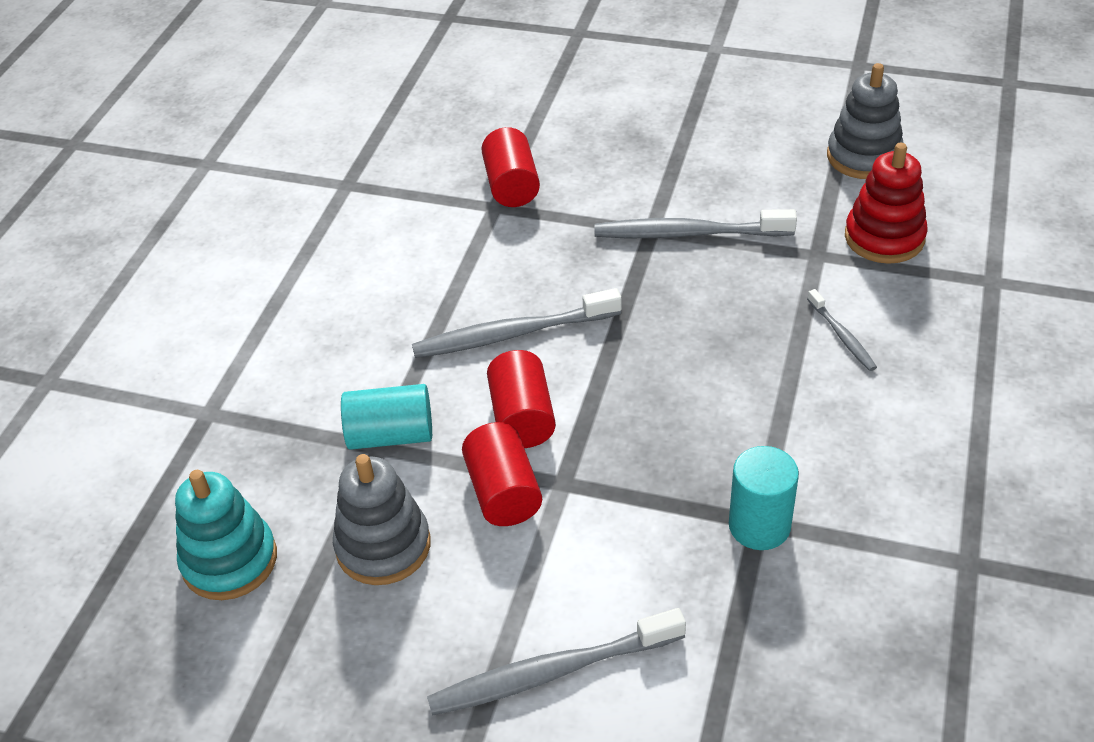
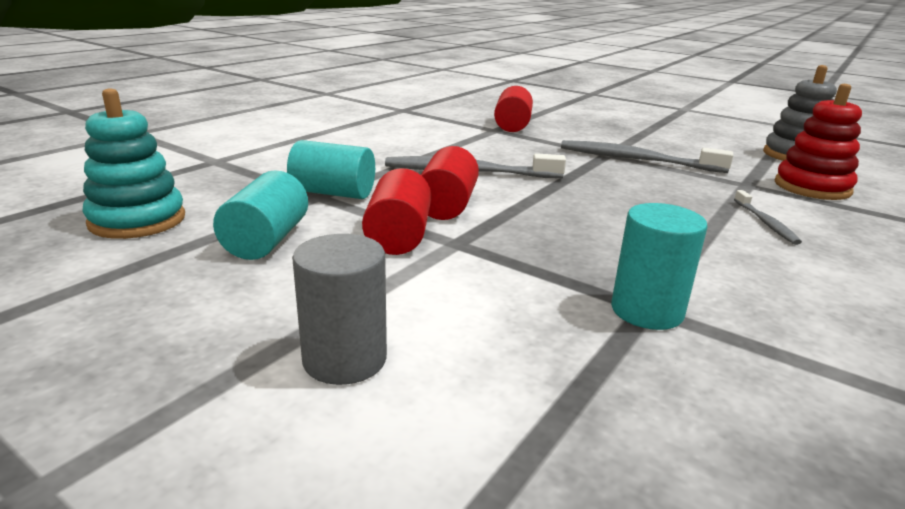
camera: 15 degrees right, 20 degrees down
grey stacking toy [333,454,430,585] -> turquoise cylinder [213,170,308,260]
grey toothbrush [427,608,686,716] -> grey cylinder [292,234,387,385]

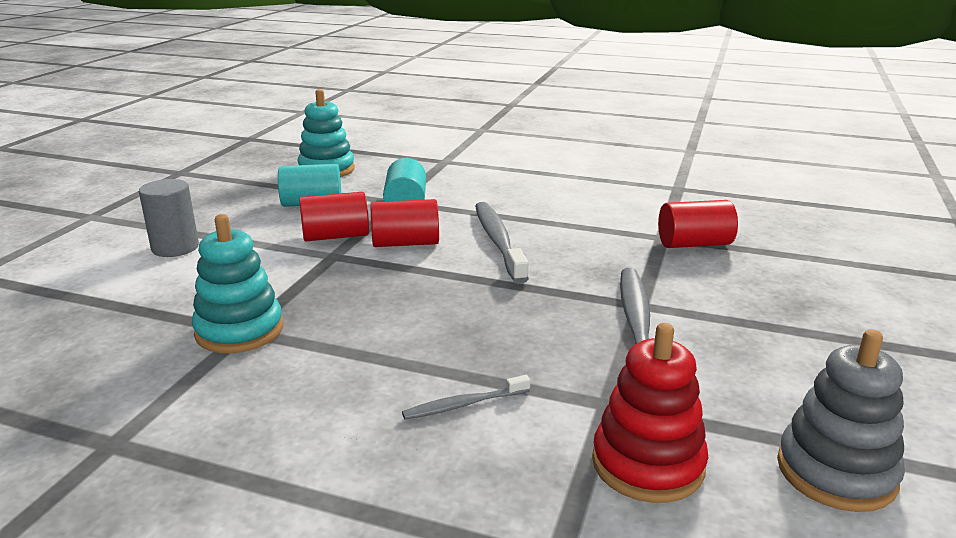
camera: 75 degrees right, 0 degrees up
turquoise cylinder [611,203,708,330] -> turquoise stacking toy [192,214,283,353]

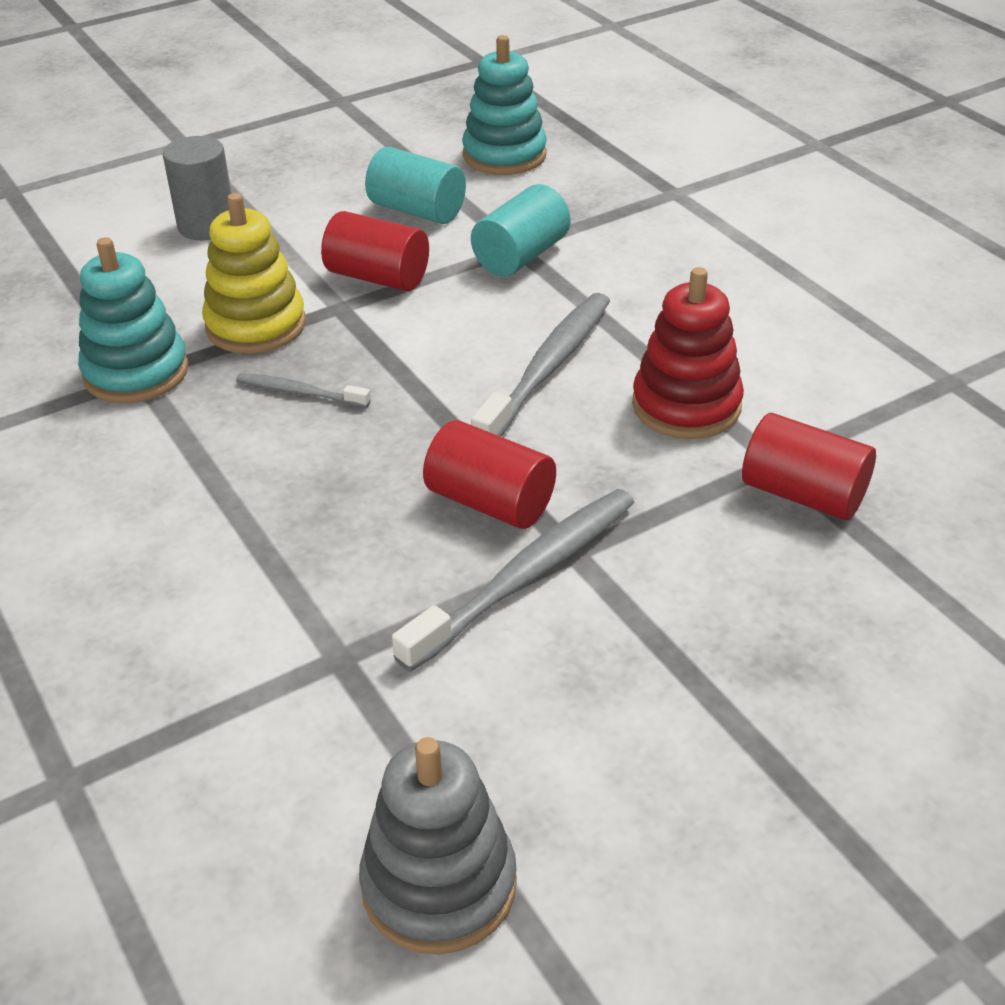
camera: 40 degrees right, 15 degrees up
red cylinder [371,199,439,247] -> red cylinder moved to [423,420,556,529]
grey toothbrush [402,375,530,420] -> grey toothbrush moved to [236,373,371,408]
red stacking toy [592,323,708,503] -> red stacking toy moved to [632,267,744,439]
none -> yellow stacking toy [202,193,306,354]

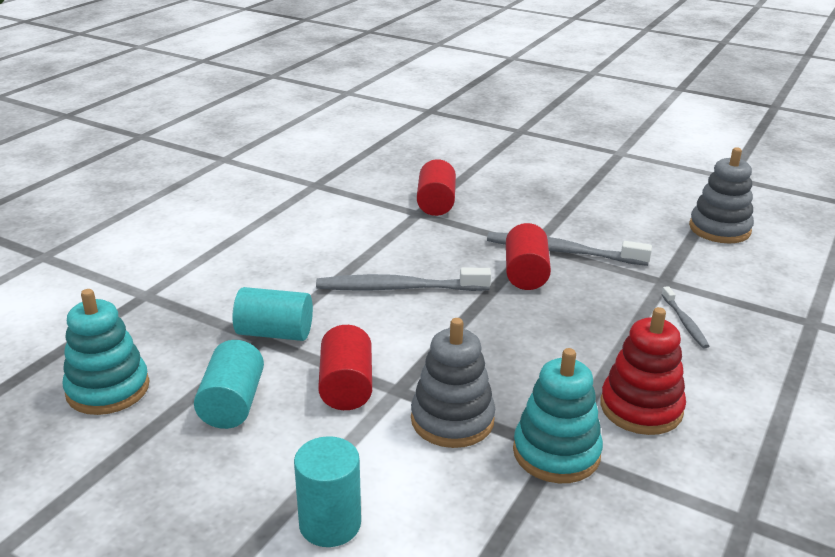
camera: 120 degrees left, 10 degrees down
grey cylinder [163,136,232,240] -> turquoise cylinder [294,436,361,547]
yellow stacking toy [202,193,306,354] -> grey stacking toy [411,318,495,448]
grey toothbrush [236,373,371,408] -> grey toothbrush moved to [661,286,709,349]
red stacking toy [632,267,744,439] -> red stacking toy moved to [600,307,686,435]

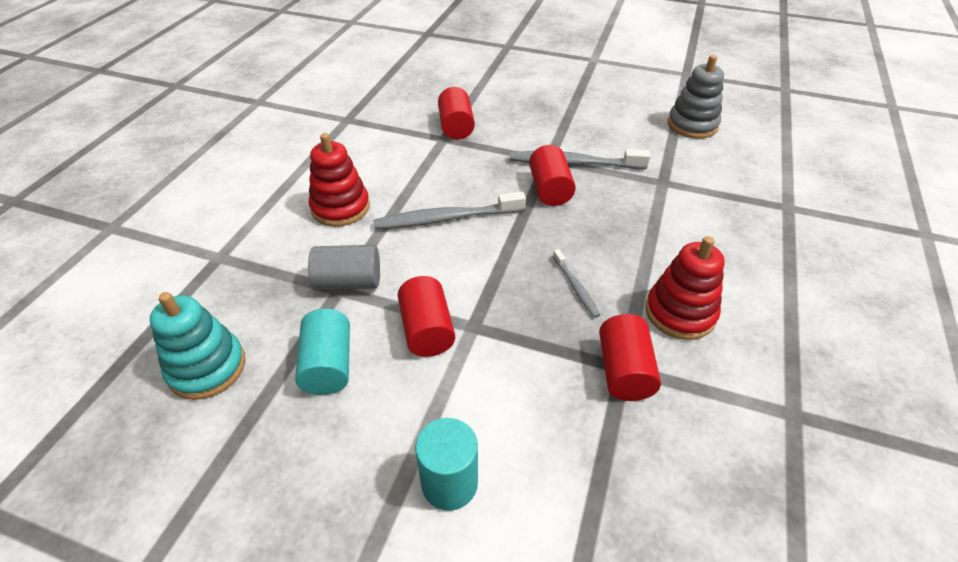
camera: 10 degrees left, 15 degrees up
turquoise cylinder [233,287,313,341] -> grey cylinder [308,245,380,290]
grey stacking toy [411,318,495,448] -> none
turquoise stacking toy [513,348,603,483] -> red cylinder [599,314,661,401]
grey toothbrush [661,286,709,349] -> grey toothbrush moved to [553,249,600,318]
none -> red stacking toy [309,133,370,227]

